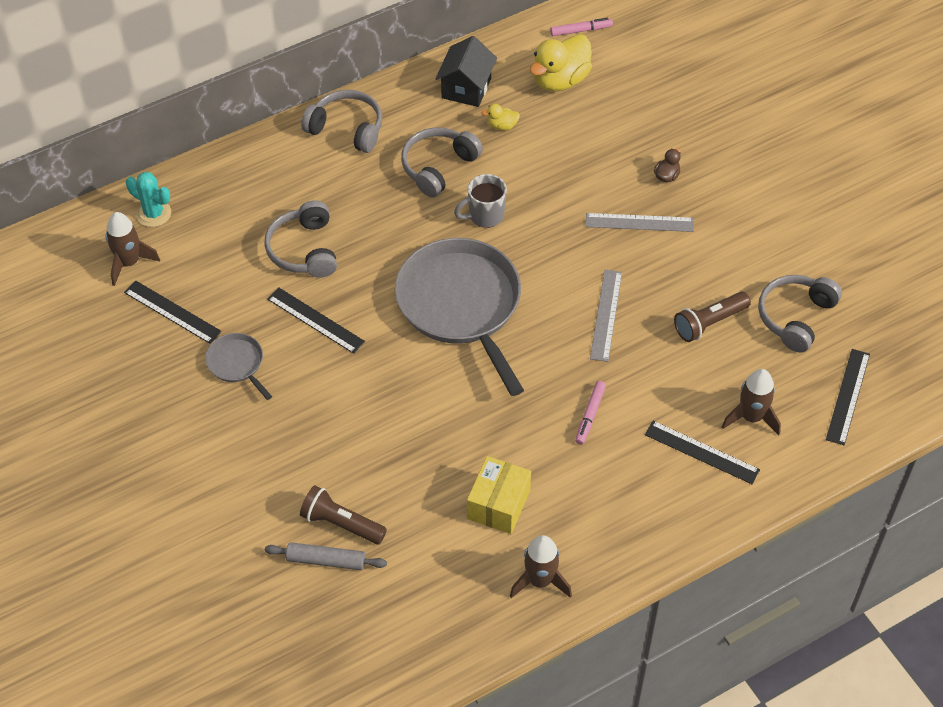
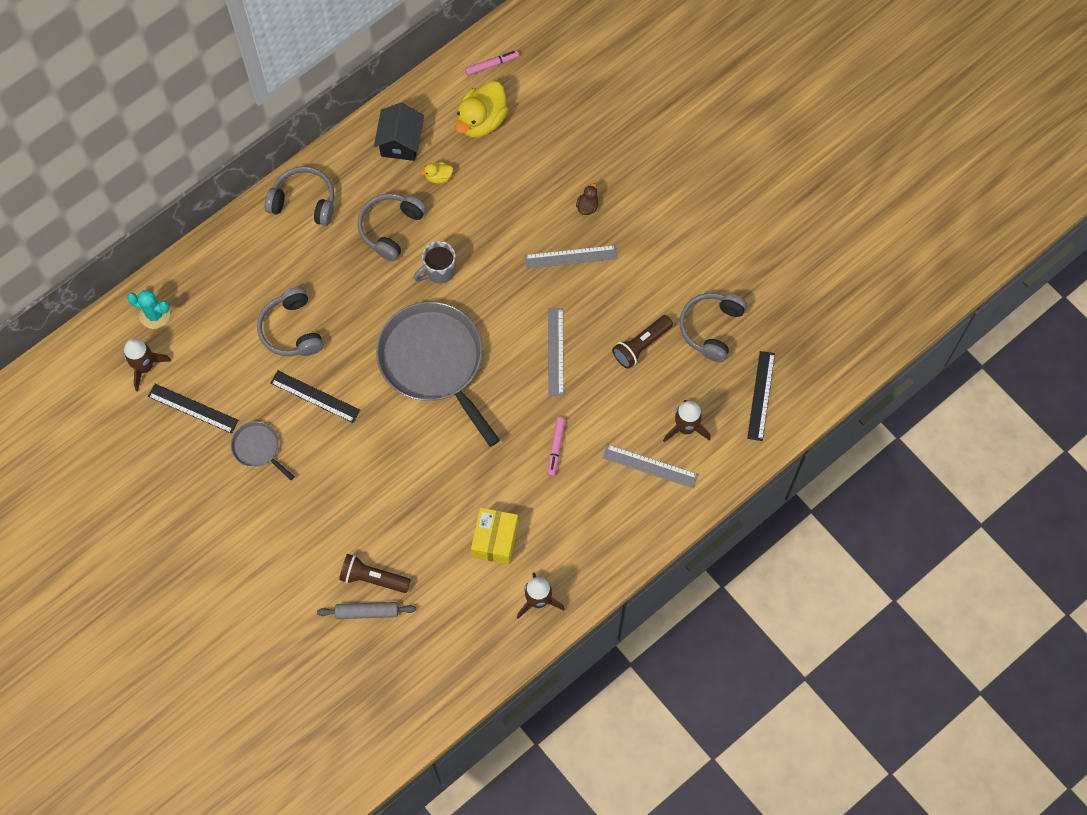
camera: 10 degrees left, 15 degrees up
black ruler [645,421,760,484] -> grey ruler [603,444,698,488]

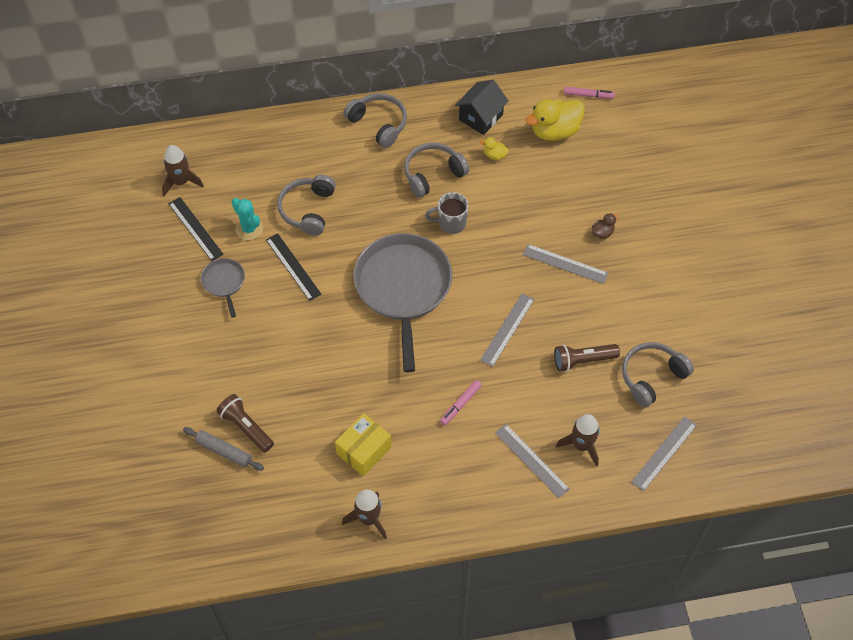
camera: 30 degrees right, 10 degrees down
turquoise cactus [127,290,170,329] -> turquoise cactus moved to [232,198,263,240]
black ruler [747,351,775,441] -> grey ruler [631,416,697,491]

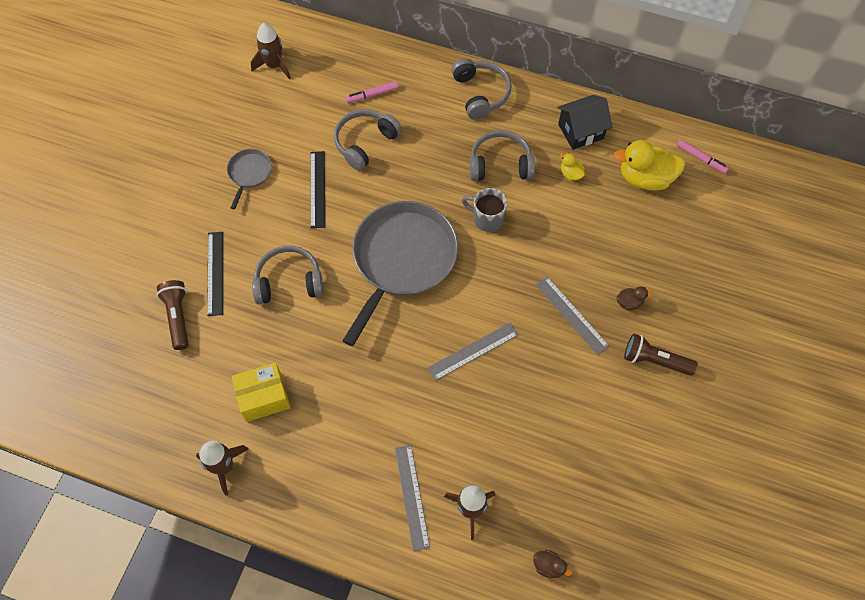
camera: 30 degrees right, 5 degrees up
black ruler [168,197,224,261] -> black ruler moved to [207,232,223,316]
grey rolling pin [183,427,264,471] -> none
turquoise cactus [232,198,263,240] -> none
pink marker [440,380,482,425] -> pink marker moved to [346,81,398,103]
brown flashlight [554,344,620,372] -> brown flashlight moved to [624,334,698,376]
grey headphones [622,342,694,407] -> grey headphones moved to [252,246,324,304]
grey ruler [631,416,697,491] -> brown duck [533,550,572,578]

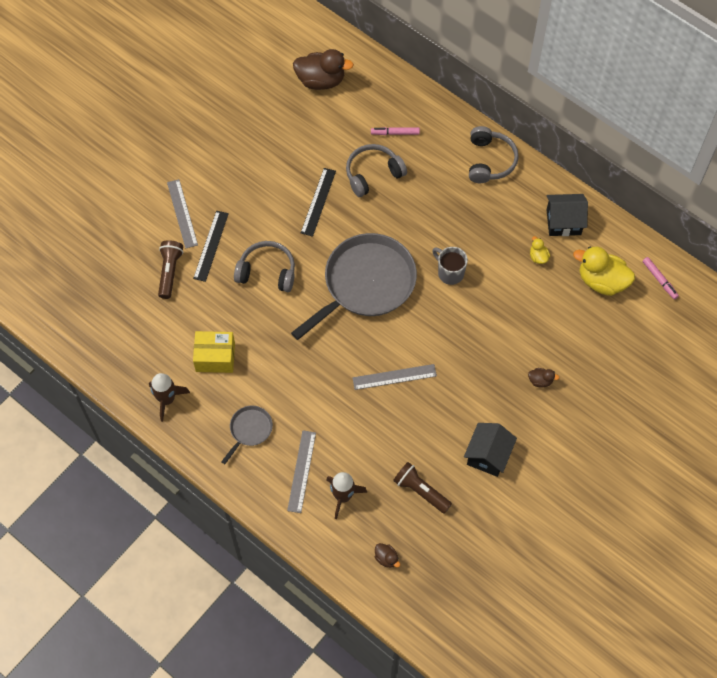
camera: 20 degrees right, 0 degrees up
grey pan [227,149,272,209] -> grey pan moved to [221,406,273,464]
brown rocket [251,23,291,79] -> brown duck [293,49,354,90]
grey headphones [470,130,535,181] -> none
grey ruler [536,276,609,355] -> grey ruler moved to [167,179,198,248]
brown flashlight [624,334,698,376] -> brown flashlight moved to [393,462,452,514]
none -> black house [464,423,517,477]

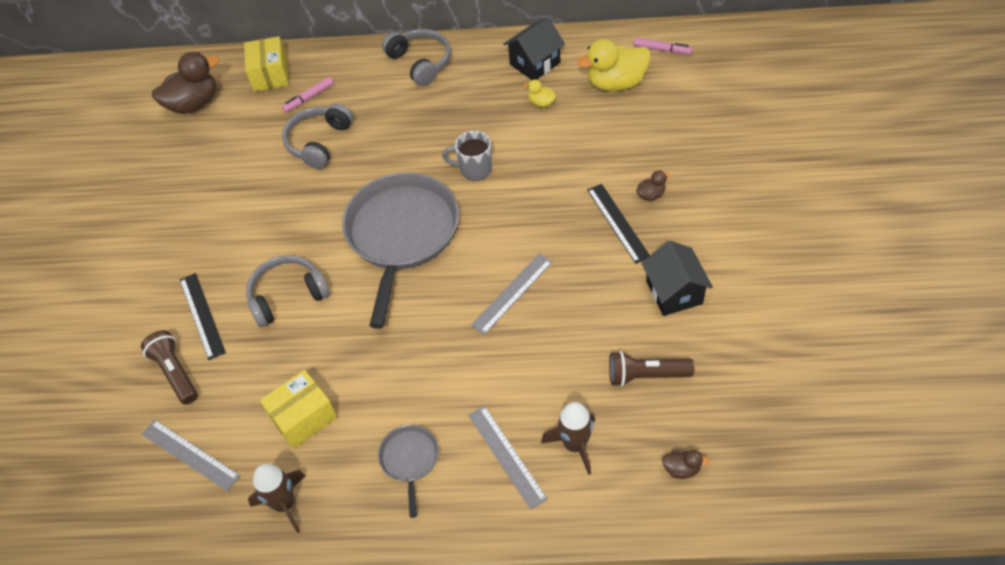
camera: 35 degrees left, 10 degrees down
grey ruler [167,179,198,248] -> grey ruler moved to [142,420,240,492]
black ruler [301,168,336,237] -> black ruler moved to [587,184,650,264]
none -> yellow box [244,36,289,92]

